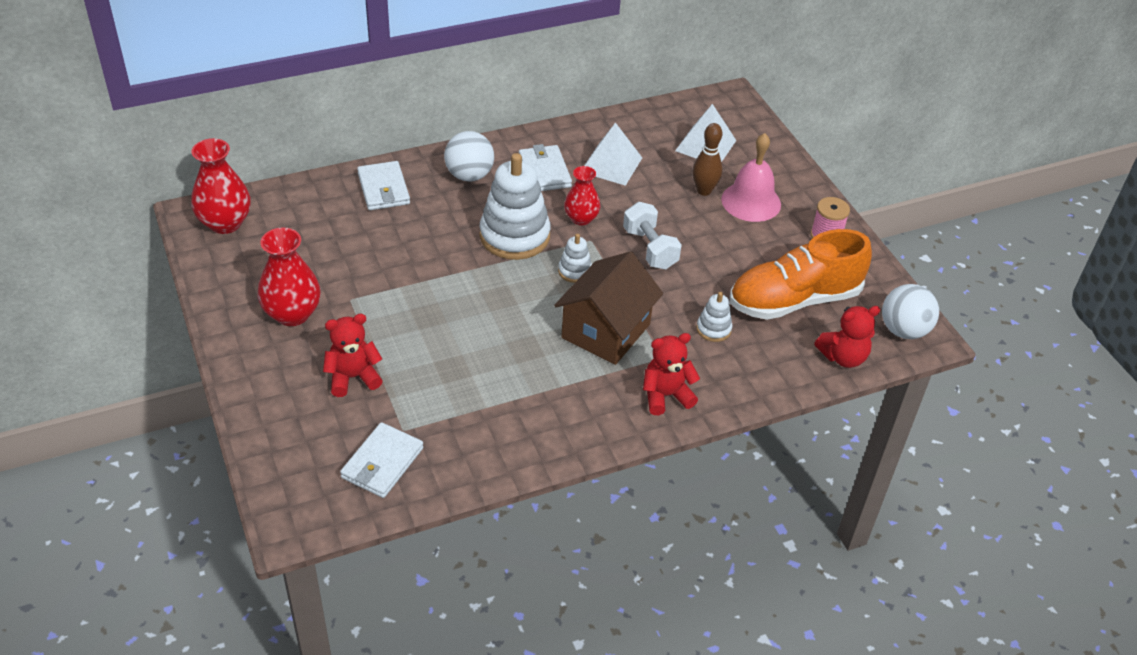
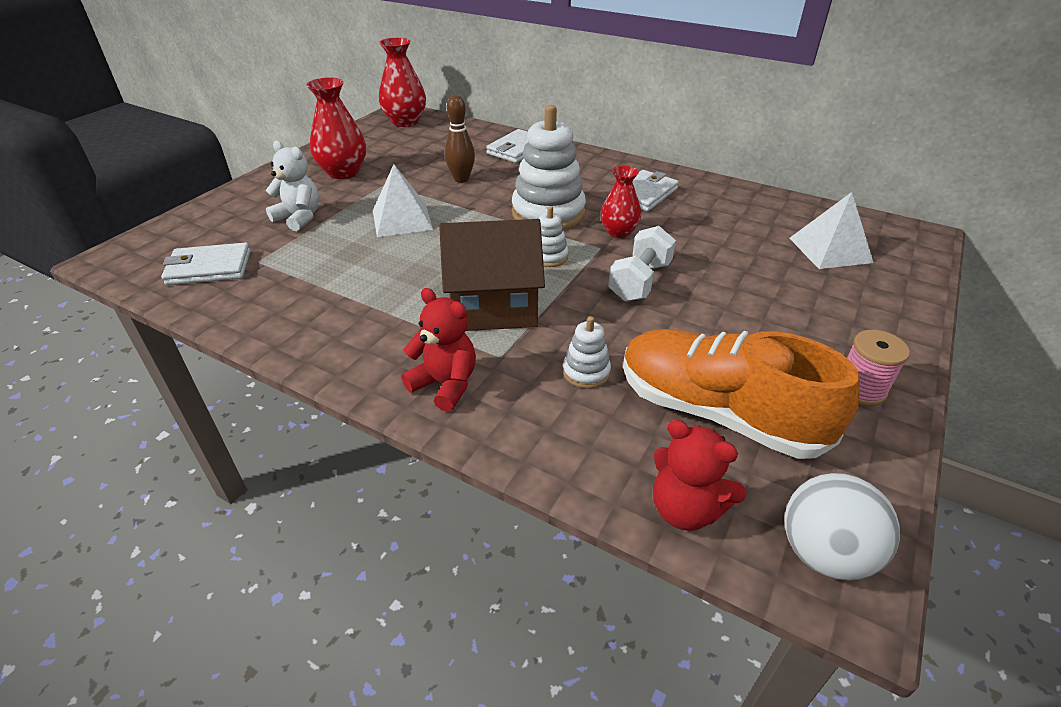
camera: 55 degrees right, 5 degrees down
red teddy bear [323,314,383,397] -> white teddy bear [266,141,319,231]
white ball [444,131,494,182] -> none
white pyramid [584,122,642,186] -> white pyramid moved to [373,164,433,237]
brown bowling pin [692,123,723,196] -> brown bowling pin moved to [445,95,475,183]
pink bell [721,133,781,222] -> none

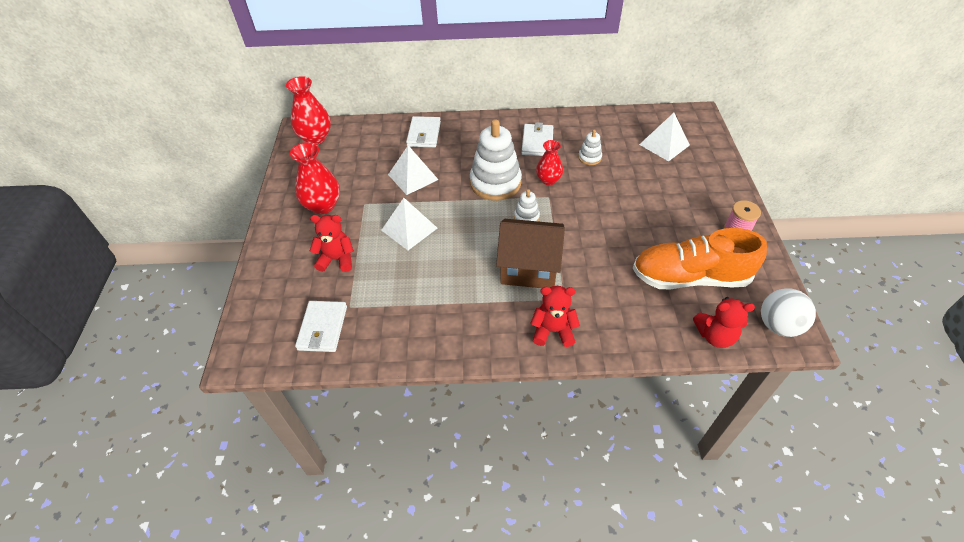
camera: 30 degrees left, 10 degrees up
white wallet [161,243,251,285] -> white wallet turned 45 degrees counterclockwise [295,301,347,352]
white teddy bear [266,141,319,231] -> red teddy bear [310,215,354,272]
brown house [439,219,545,331] -> brown house turned 45 degrees clockwise [496,219,565,288]
brown bowling pin [445,95,475,183] -> white pyramid [388,145,438,195]
white stacking toy [563,316,611,389] -> white stacking toy moved to [578,129,602,165]
white dumbbell [608,226,676,302] -> none

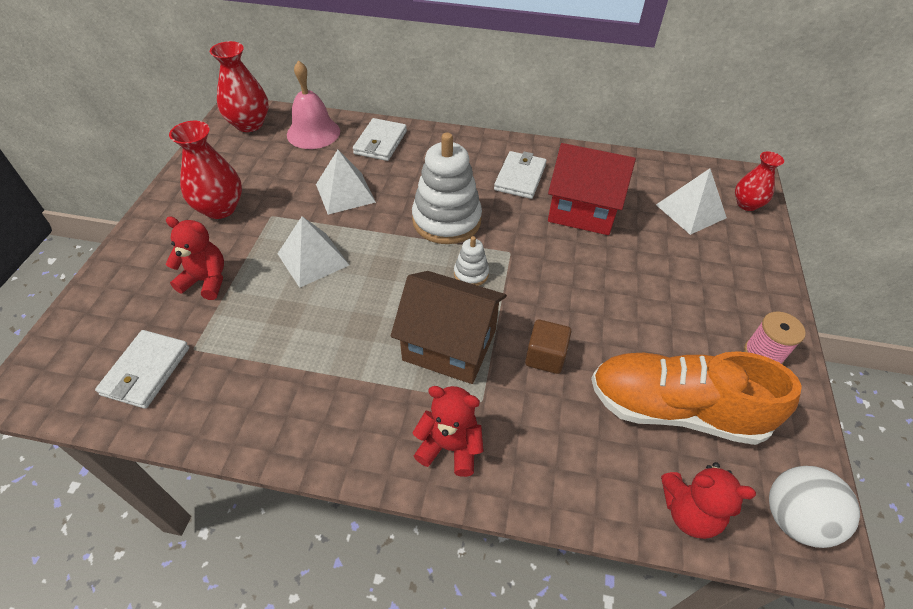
camera: 10 degrees right, 0 degrees up
red vase [536,140,563,185] -> red vase moved to [735,151,784,211]
white stacking toy [578,129,602,165] -> red house [548,143,636,235]
none -> pink bell [287,60,340,149]
none -> brown cube [525,320,571,374]

